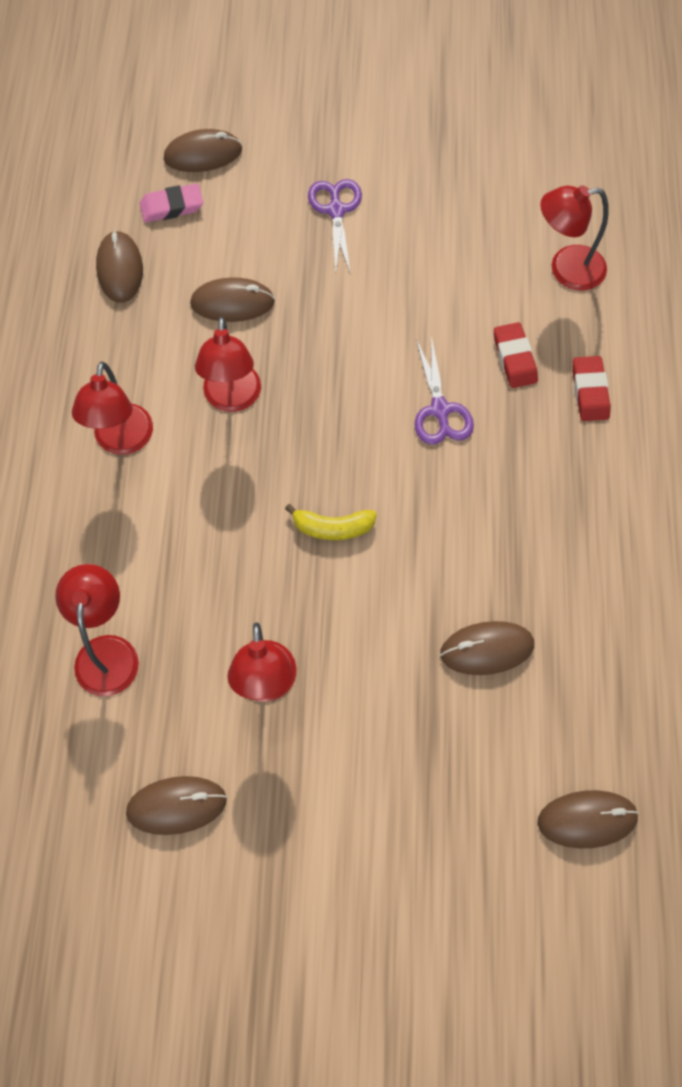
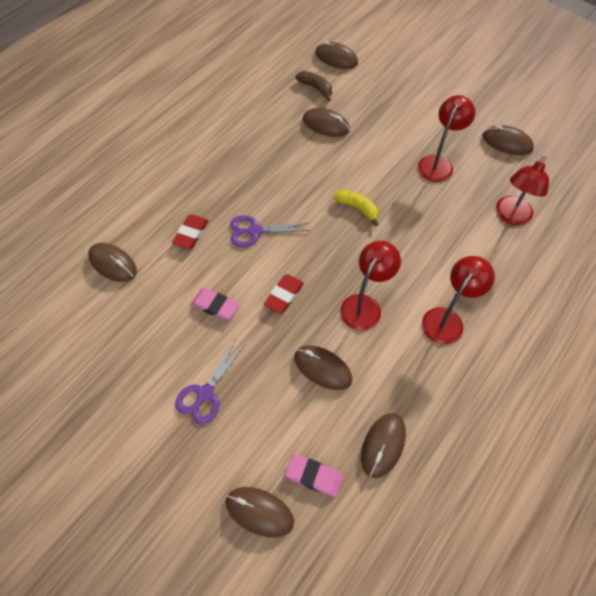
camera: 145 degrees left, 5 degrees down
purple scissors [415,336,474,445] -> purple scissors turned 120 degrees counterclockwise [230,215,310,247]
red lamp [540,185,609,291] -> brown mouse [88,243,137,282]
red eraser [572,356,611,421] -> red eraser moved to [264,274,304,314]
none -> pink eraser [191,288,239,320]
none -> brown banana [296,71,332,101]

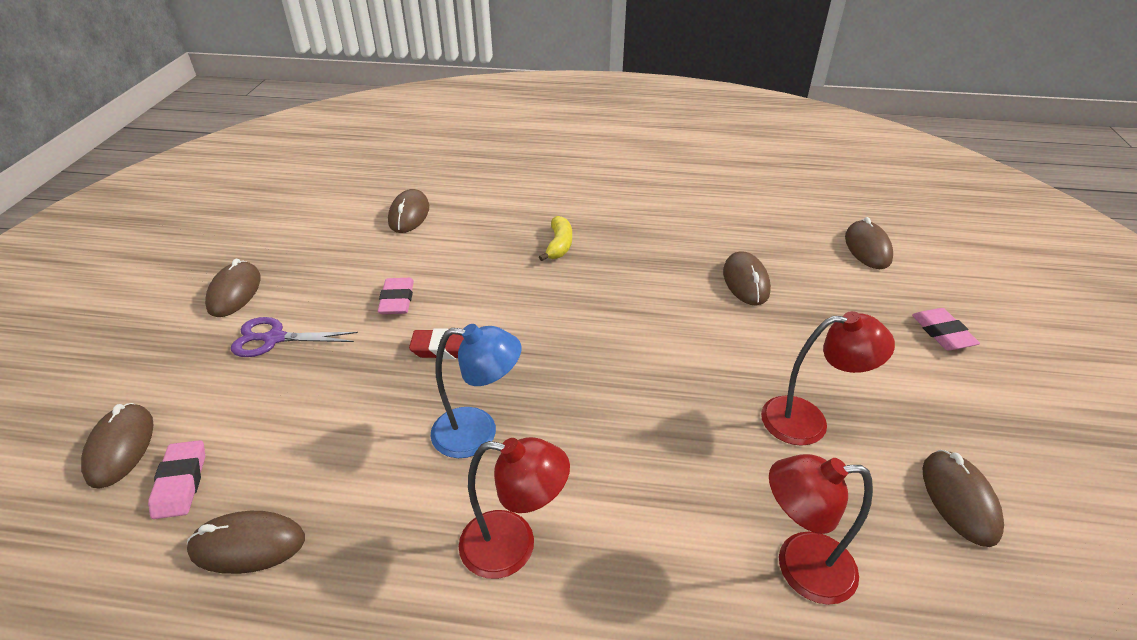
camera: 60 degrees right, 20 degrees down
red eraser [172,215,209,249] -> none
purple scissors [230,215,310,247] -> none
brown mouse [294,345,352,390] -> brown mouse moved to [205,258,261,317]
brown banana [296,71,332,101] -> none
yellow banana [333,190,379,226] -> yellow banana moved to [539,216,572,261]
red lamp [340,241,401,331] -> blue lamp [431,324,521,458]
none -> pink eraser [912,308,980,350]

